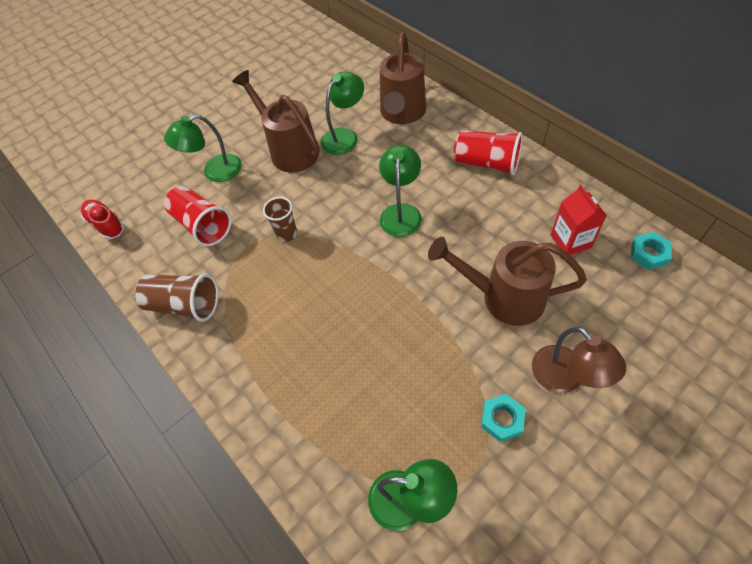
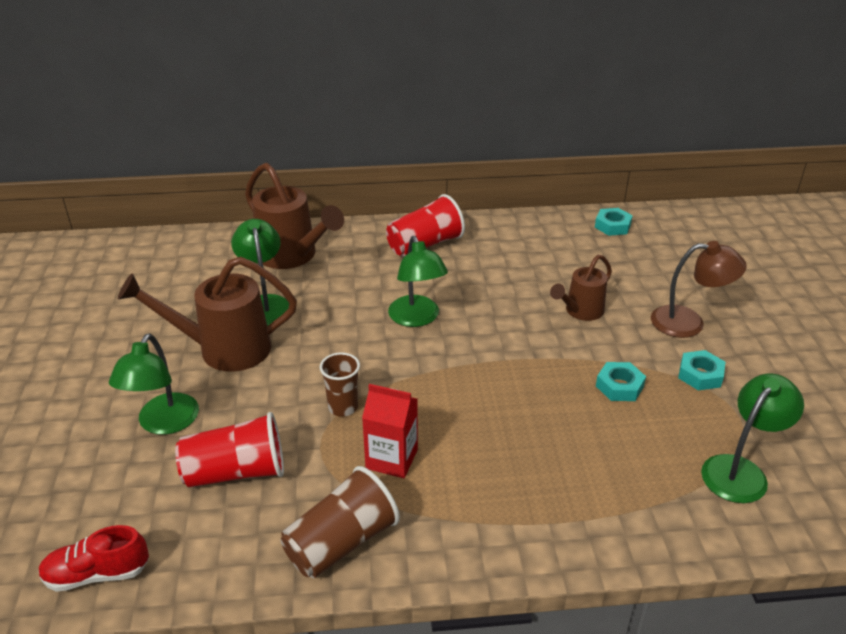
camera: 60 degrees left, 20 degrees down
green lamp [379,145,422,237] -> green lamp turned 150 degrees counterclockwise [388,236,448,327]
brown watering can [428,237,587,326] -> brown watering can [550,254,612,321], size x0.59
red carton [550,185,607,255] -> red carton moved to [362,384,418,478]
none -> turquoise nut [596,362,646,401]

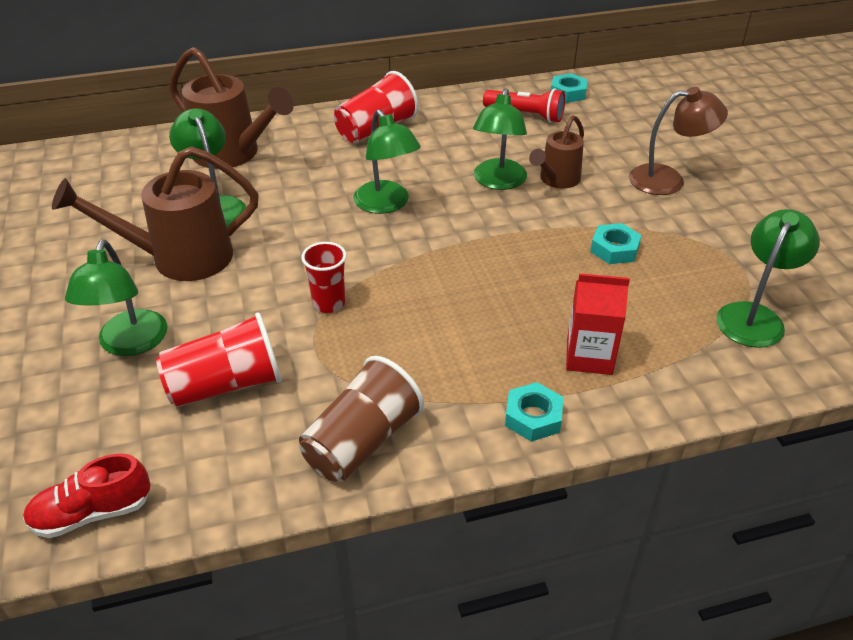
camera: 10 degrees left, 5 degrees up
brown cup [320,352,360,417] -> red cup [301,242,346,313]
red carton [362,384,418,478] -> red carton moved to [566,273,630,375]
turquoise nut [678,350,725,391] -> turquoise nut moved to [505,382,563,442]
none -> green lamp [473,88,527,190]
none -> red flashlight [483,88,565,123]

